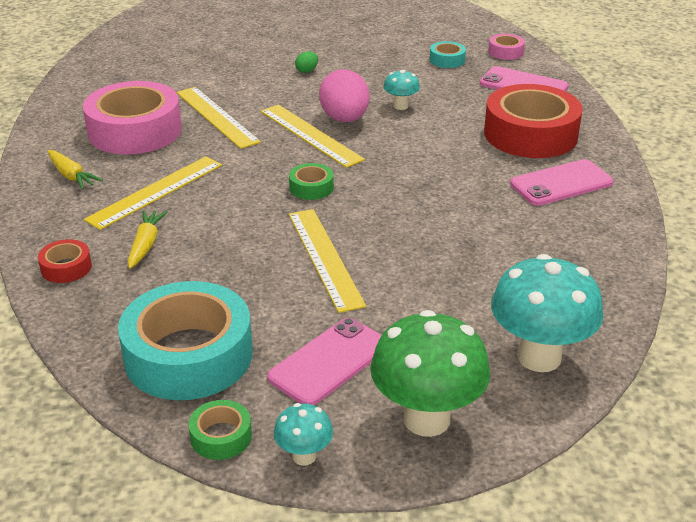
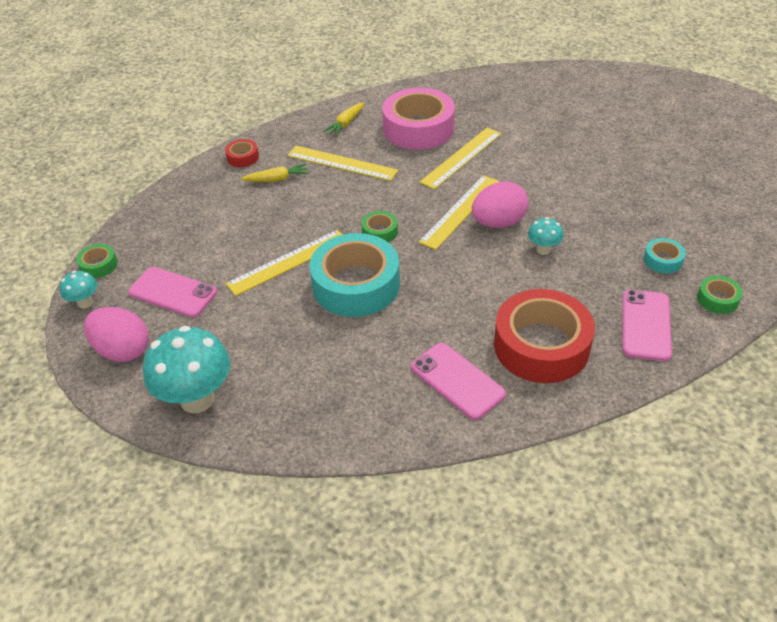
camera: 75 degrees right, 10 degrees up
turquoise tape [118,281,253,400] -> turquoise tape moved to [309,233,400,317]
green egg [295,51,318,73] -> none
green mushroom [370,310,490,437] -> pink egg [84,307,149,362]
pink tape [489,34,525,60] -> green tape [697,276,742,314]

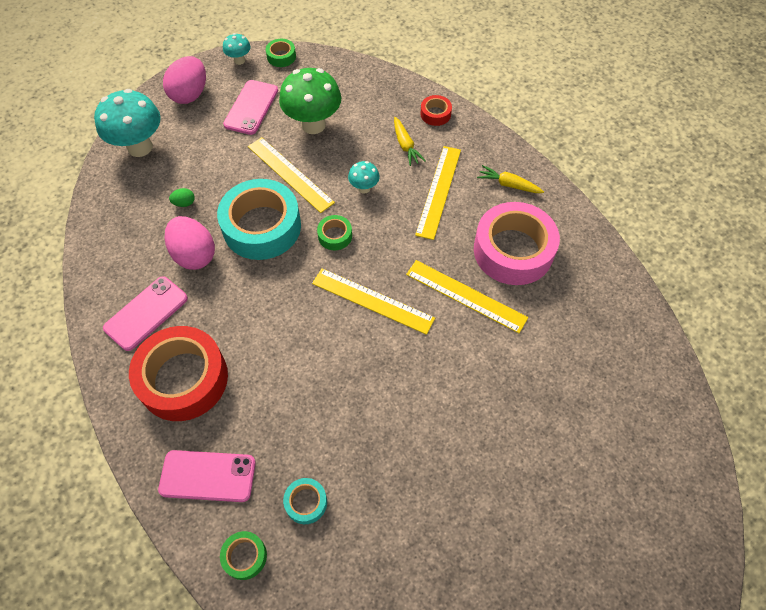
camera: 80 degrees right, 15 degrees up
pink egg [472,181,529,228] -> pink egg moved to [165,216,215,270]
turquoise mushroom [528,217,563,255] -> turquoise mushroom moved to [348,161,380,194]
none -> green egg [169,188,195,207]
none -> green mushroom [279,68,341,134]

